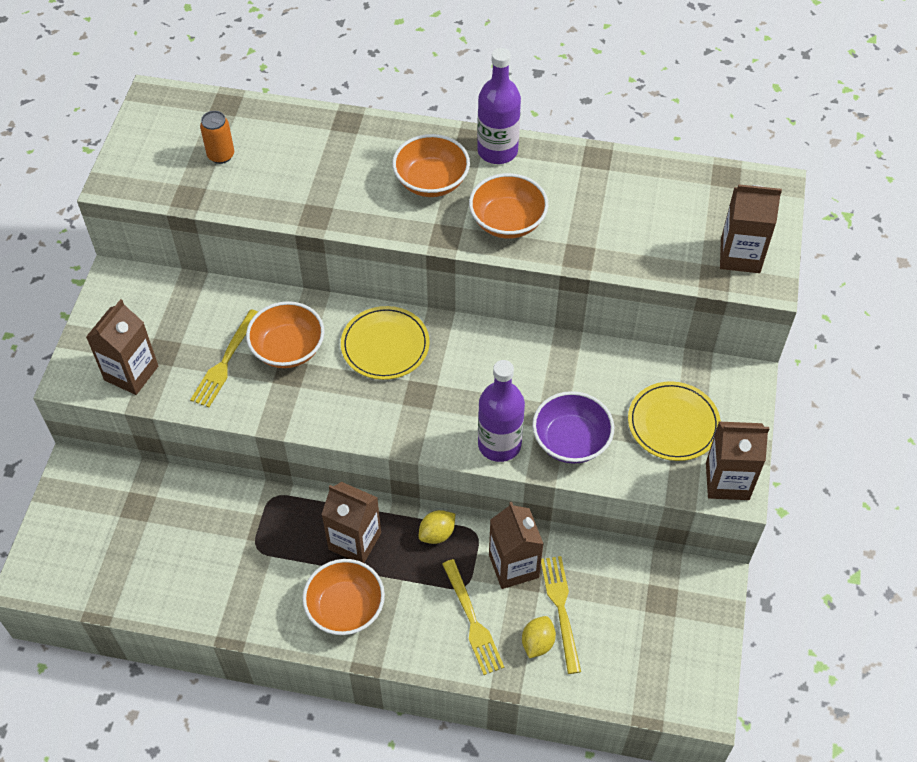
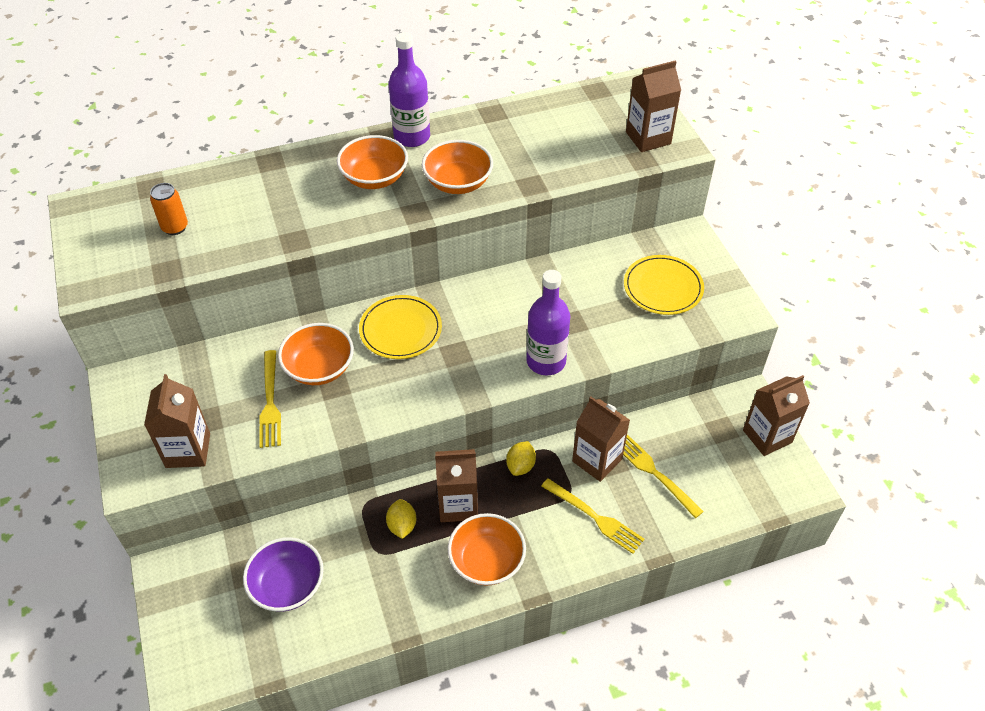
camera: 30 degrees left, 5 degrees down
yellow lemon [522,616,556,658] -> yellow lemon moved to [386,499,416,539]
purple bowl [532,391,614,464] -> purple bowl moved to [243,537,324,611]
brown carton [706,422,769,500] -> brown carton moved to [743,375,810,456]

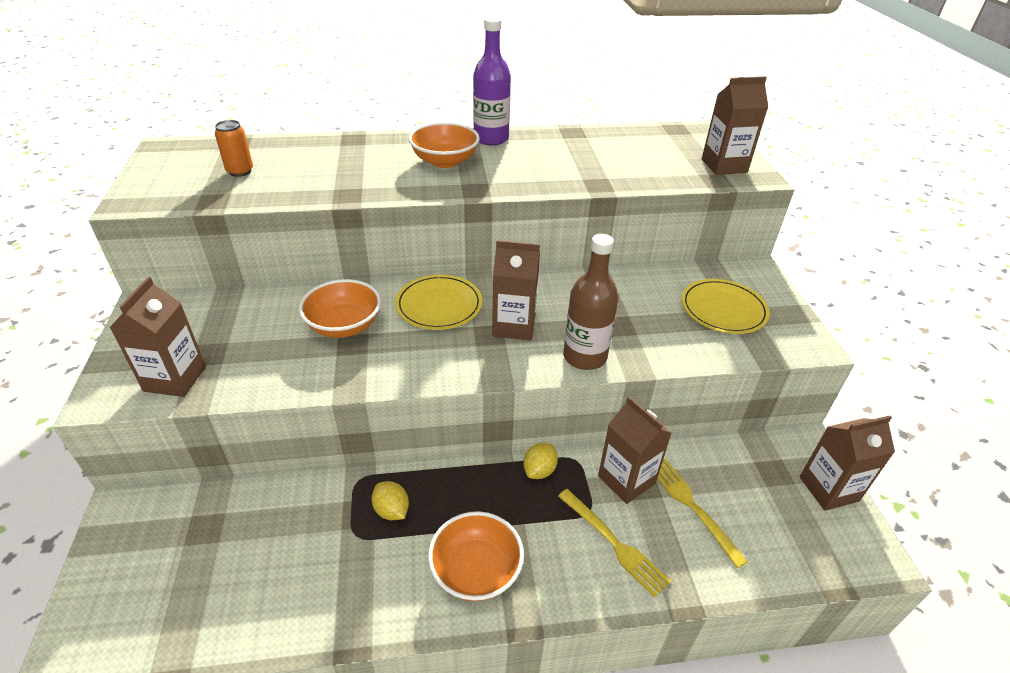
camera: 10 degrees right, 10 degrees down
purple bowl [243,537,324,611] -> none
yellow fork [259,350,281,448] -> none
yellow lemon [386,499,416,539] -> yellow lemon turned 45 degrees counterclockwise [371,481,409,520]
orange bowl [422,140,493,194] -> none
brown carton [435,449,478,522] -> brown carton moved to [492,240,540,341]
purple bottle [526,270,570,375] -> brown bottle [563,234,618,370]

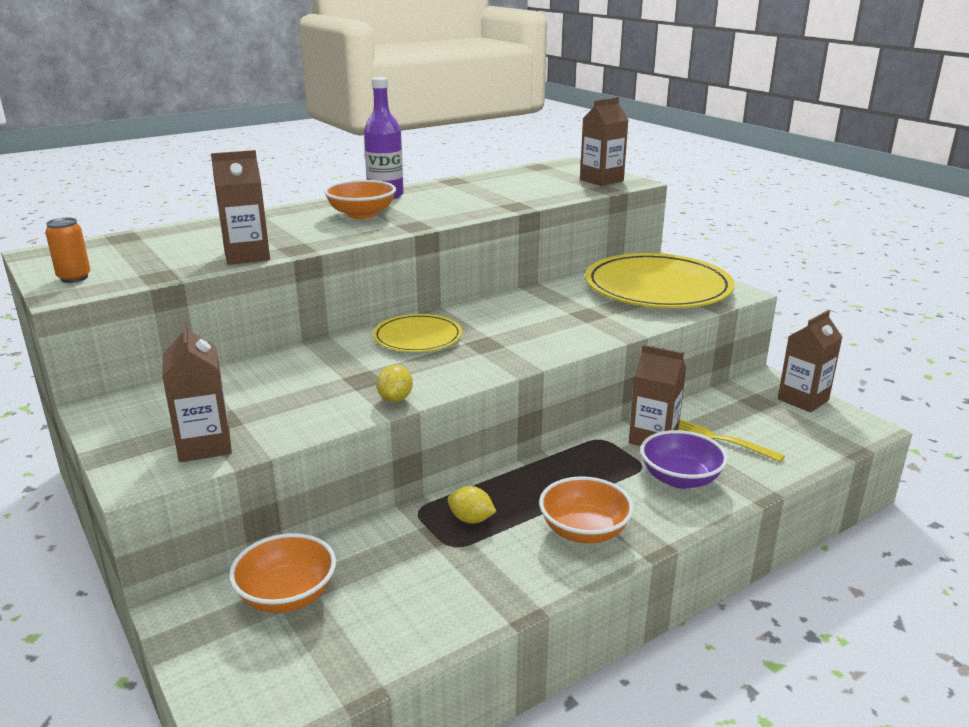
camera: 25 degrees left, 15 degrees down
orange can [215,120,253,177] -> orange can moved to [45,218,91,283]
orange bowl [299,279,381,338] -> orange bowl moved to [229,533,336,613]
brown carton [492,240,540,341] -> brown carton moved to [211,150,270,265]
yellow lemon [523,443,558,479] -> yellow lemon moved to [376,365,413,402]
yellow fork [558,489,671,598] -> purple bowl [640,430,728,489]
brown bottle [563,234,618,370] -> none
yellow plate [681,279,770,334] -> yellow plate [585,253,735,308], size x1.87

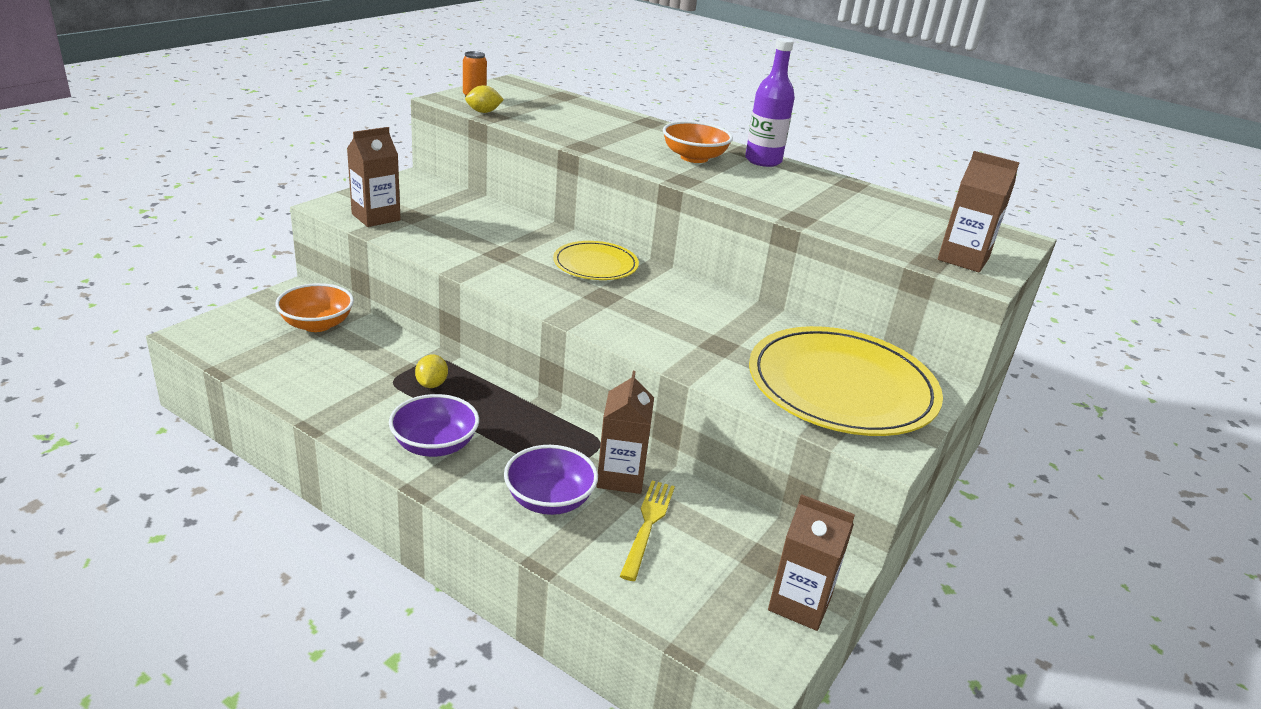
camera: 65 degrees right, 5 degrees up
brown carton [211,150,270,265] -> none
yellow lemon [376,365,413,402] -> yellow lemon moved to [465,85,504,113]
orange bowl [539,476,634,544] -> purple bowl [389,394,479,457]

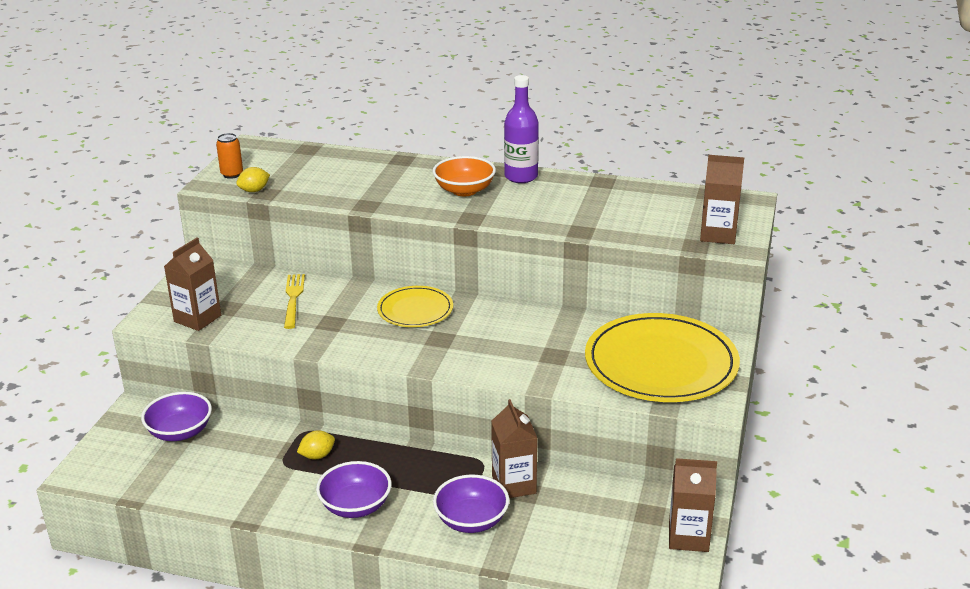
camera: 15 degrees left, 0 degrees up
orange bowl [275,283,354,332] -> purple bowl [141,392,212,441]
yellow lemon [415,354,448,388] -> yellow lemon turned 75 degrees clockwise [297,430,335,459]
yellow fork [620,481,675,581] -> yellow fork moved to [284,274,305,329]

